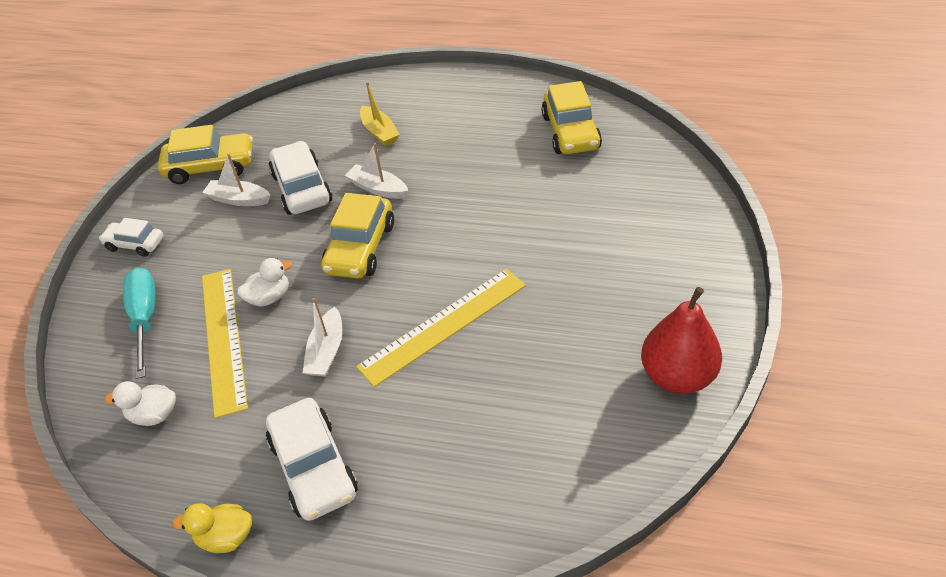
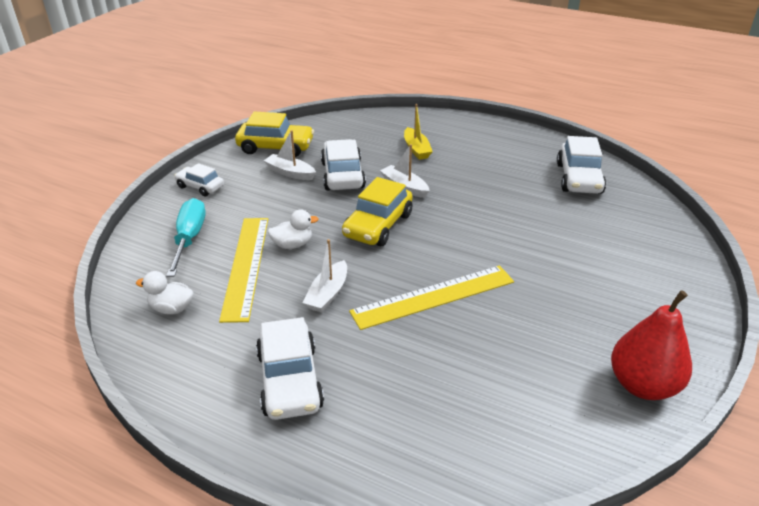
camera: 10 degrees right, 10 degrees down
yellow duck [172,503,252,553] -> none
yellow car [541,81,602,154] -> white car [557,136,606,194]

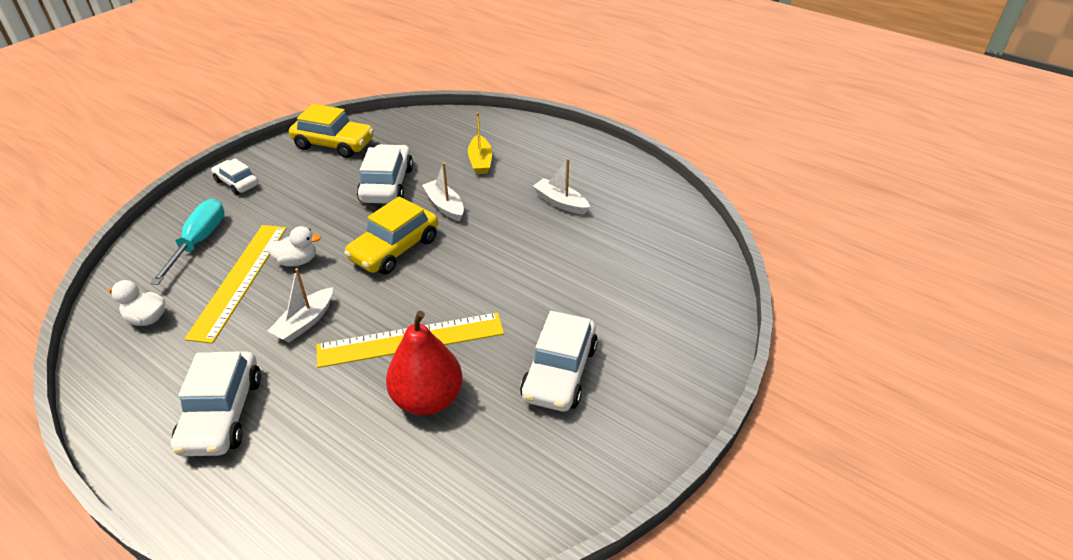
camera: 10 degrees right, 5 degrees up
white boat [264,130,316,180] -> white boat moved to [533,159,590,214]
white car [557,136,606,194] -> white car moved to [520,311,598,411]
red pear [611,290,692,400] -> red pear moved to [386,311,463,416]

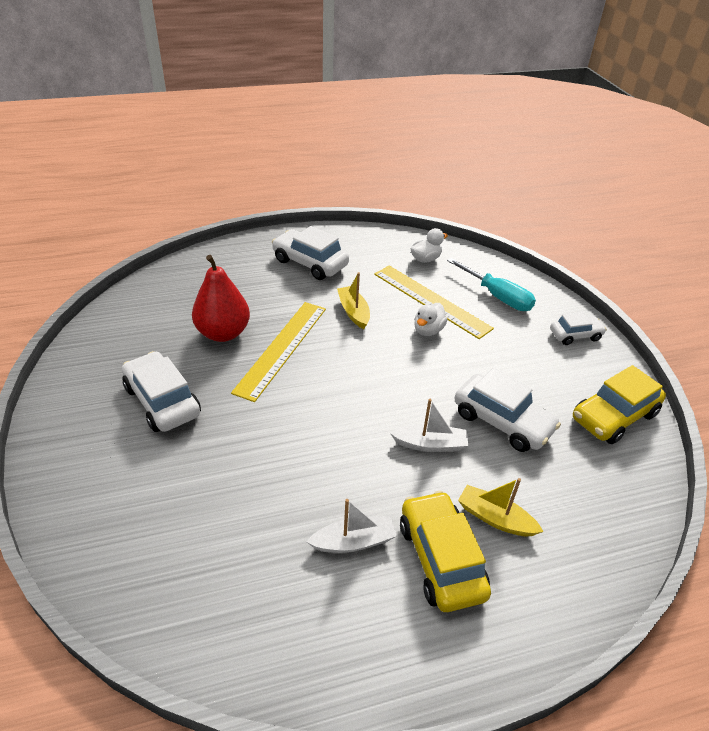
camera: 125 degrees right, 0 degrees up
white boat [268,268,333,342] -> yellow boat [337,272,370,329]
yellow car [344,196,438,274] -> yellow car moved to [400,491,491,612]

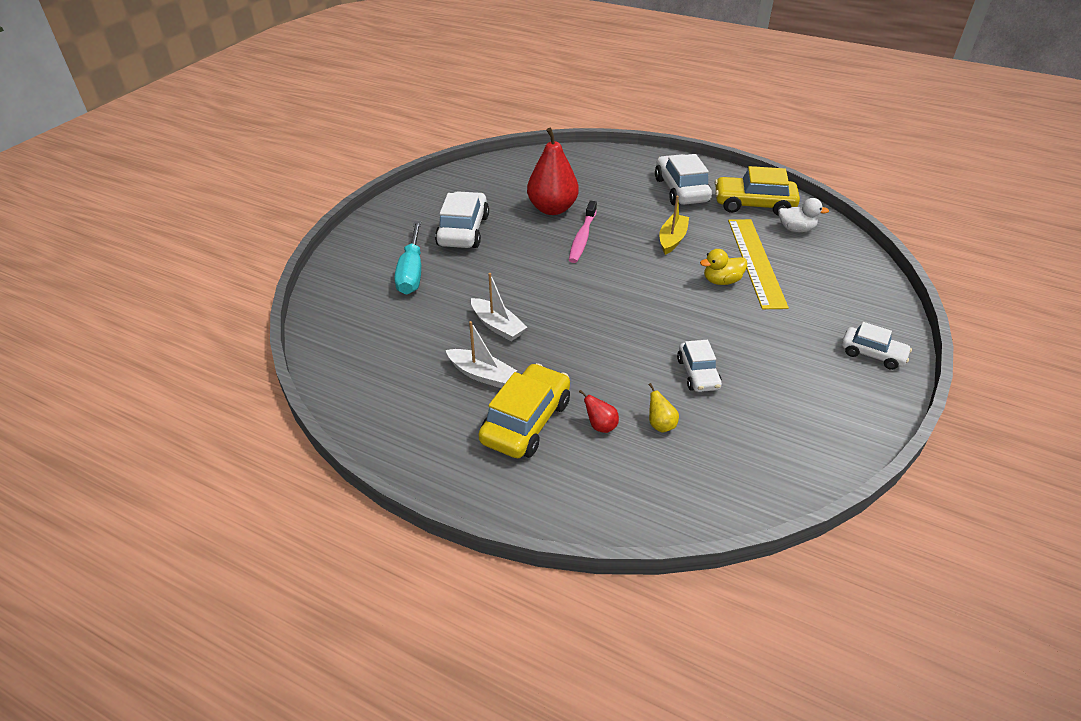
camera: 45 degrees right, 0 degrees up
yellow ruler [231,302,326,402] -> pink toothbrush [569,201,597,263]
white boat [390,399,468,452] -> white boat moved to [471,273,527,341]
white duck [414,303,448,336] -> yellow duck [700,249,747,285]
turquoise screwdriver [447,258,536,311] -> turquoise screwdriver moved to [395,221,421,294]
white car [454,368,561,452] -> white car [677,340,722,392], size x0.61
yellow boat [458,478,544,536] -> red pear [579,390,619,433]
yellow car [573,365,666,444] -> yellow car moved to [715,166,800,216]
none -> yellow pear [648,383,679,432]

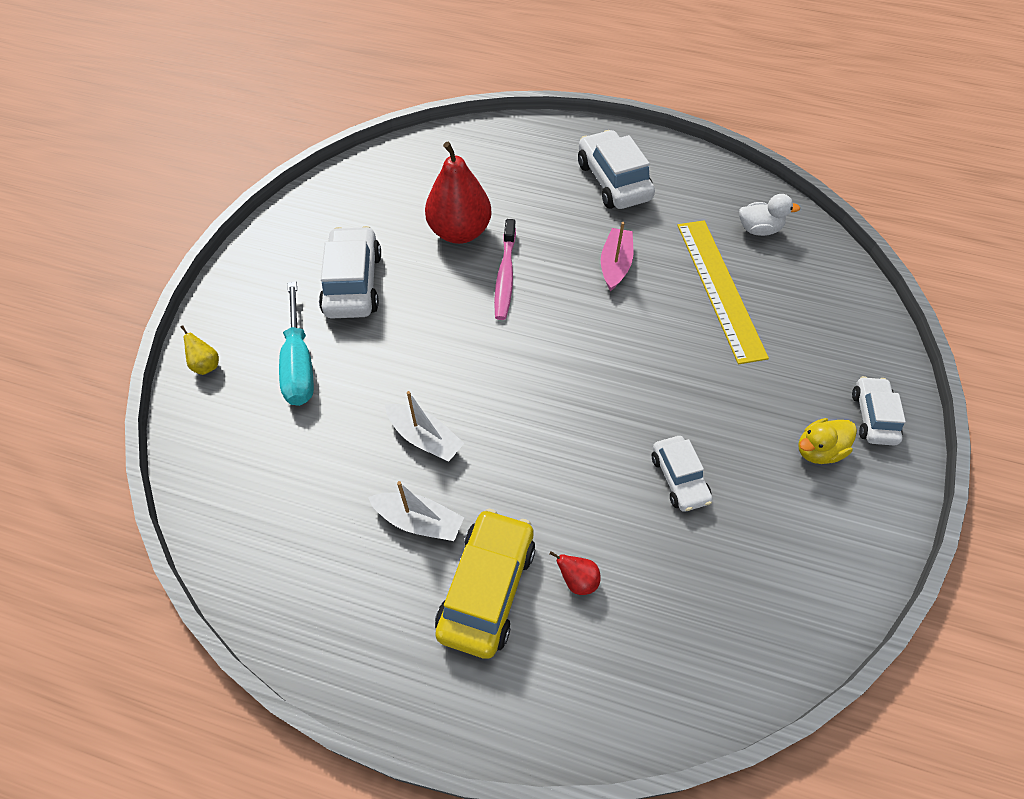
camera: 10 degrees left, 15 degrees up
yellow pear [648,383,679,432] -> yellow pear moved to [181,325,219,375]
yellow boat [659,196,689,255] -> pink boat [601,222,633,291]
yellow duck [700,249,747,285] -> yellow duck moved to [798,418,857,464]
yellow car [715,166,800,216] -> none
white car [842,322,912,370] -> white car turned 105 degrees counterclockwise [852,376,906,445]

